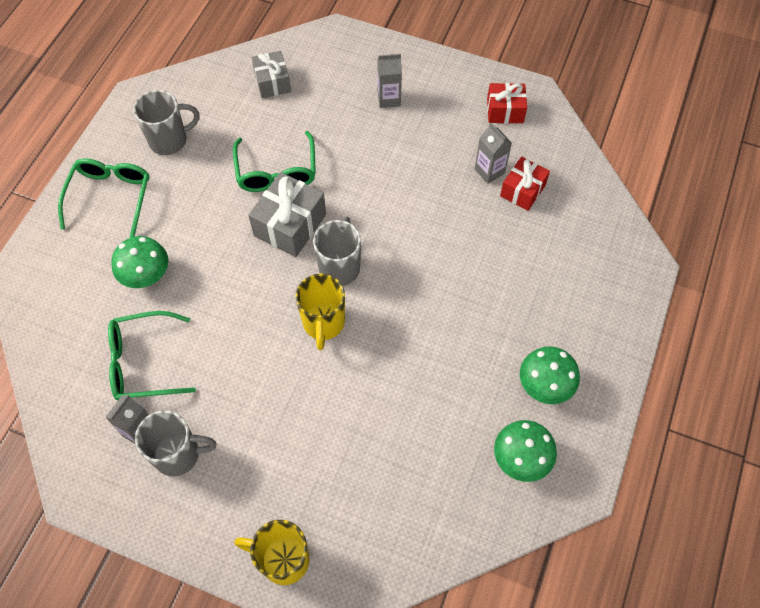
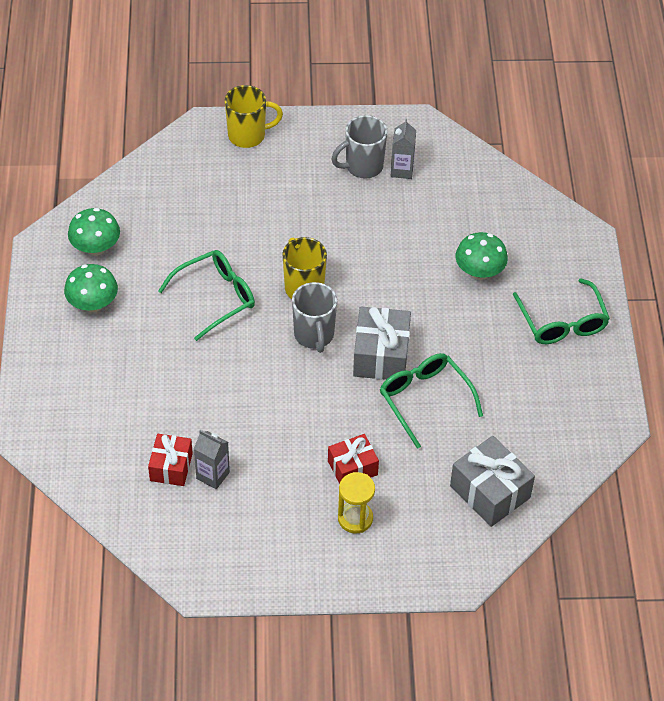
camera: 155 degrees right, 10 degrees down
green glasses [108,311,196,400] -> green glasses moved to [158,250,255,341]
grey mug [133,90,200,155] -> none
grey gift [252,51,291,98] -> grey gift [450,436,535,527], size x1.53
grey carton [377,54,402,108] -> yellow hourglass [338,472,375,533]
red gift [487,83,527,123] -> red gift moved to [328,434,379,484]

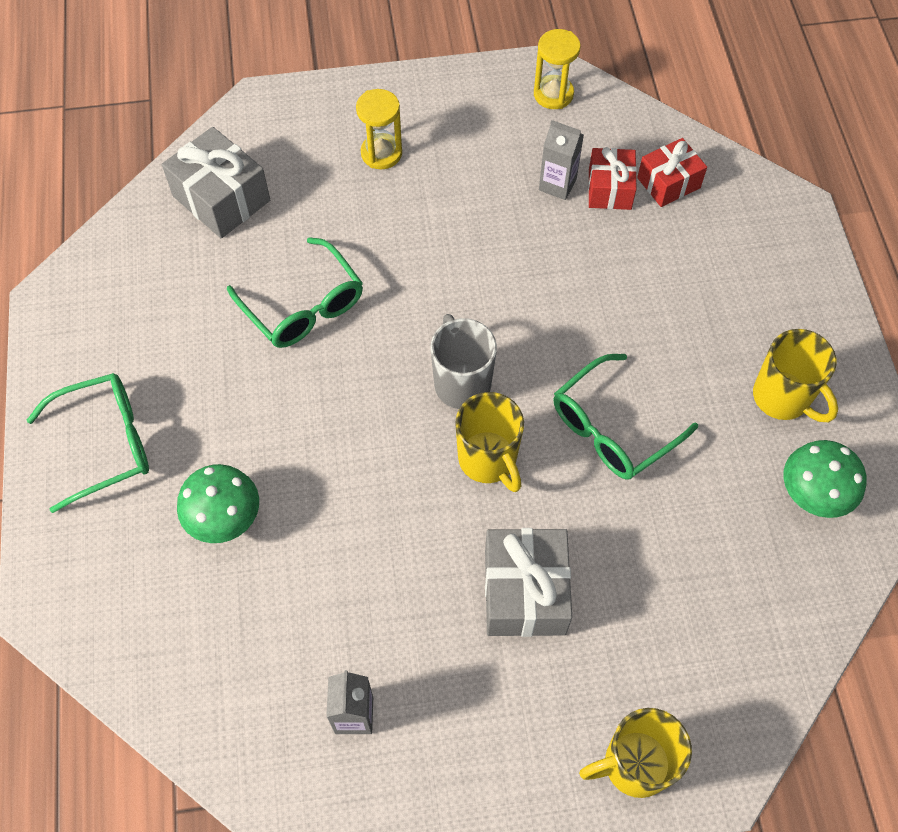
camera: 175 degrees right, 10 degrees up
green mushroom [64,264,118,312] -> yellow mug [753,329,838,422]
red gift [328,434,379,484] -> red gift moved to [637,138,707,207]
grey mug [331,115,388,179] -> none
grey gift [353,307,411,380] -> grey gift moved to [485,528,572,637]
green glasses [513,278,610,344] -> green glasses turned 90 degrees clockwise [27,373,149,513]
none -> yellow hourglass [534,29,581,109]

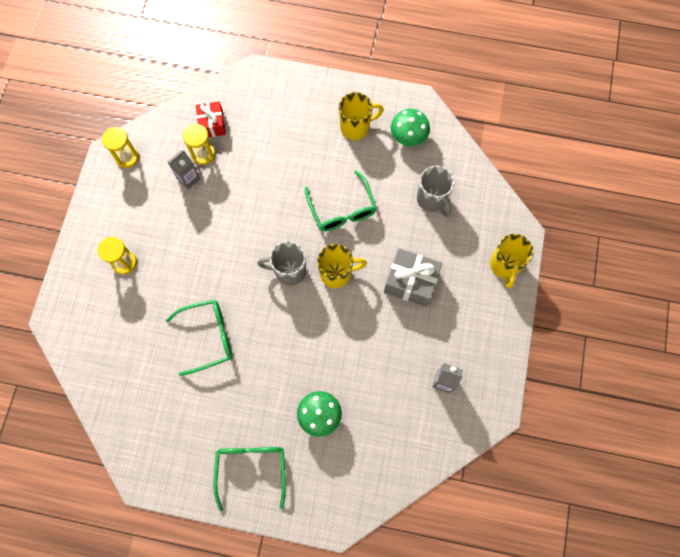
camera: 70 degrees left, 10 degrees up
grey gift [162,127,270,238] -> none
red gift [588,147,637,210] -> yellow hourglass [183,123,215,165]
none -> grey mug [417,166,455,217]

